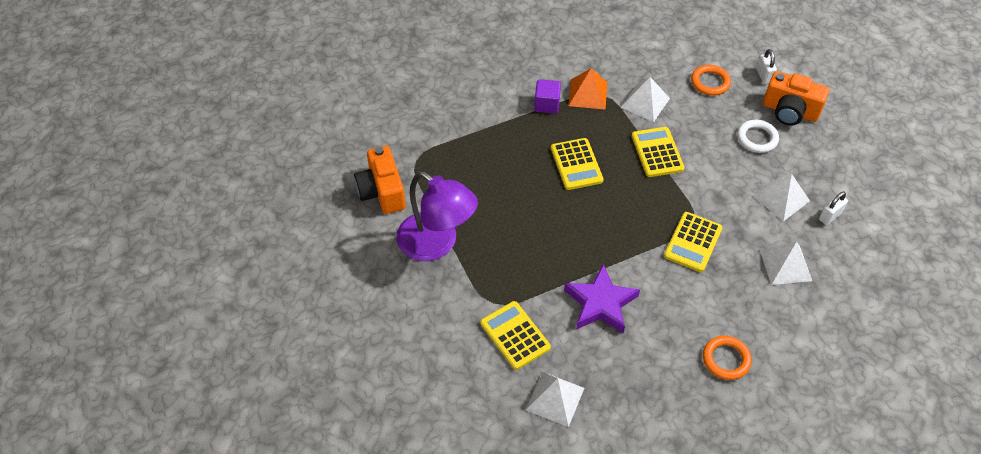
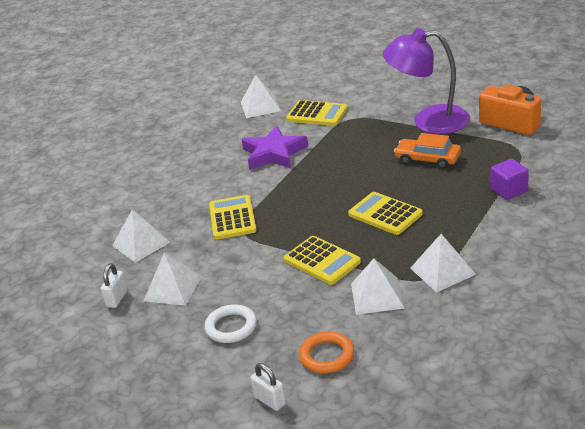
camera: 150 degrees right, 20 degrees down
purple cube [534,79,561,114] -> purple cube moved to [490,159,529,200]
orange pyramid [568,68,607,110] -> white pyramid [410,234,476,292]
orange ring [703,336,752,380] -> none
orange camera [763,71,829,126] -> none
none -> orange car [394,133,461,169]

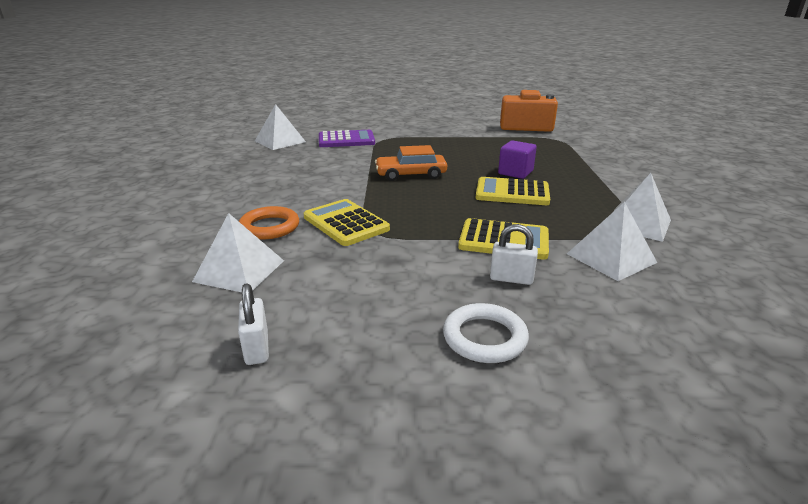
camera: 35 degrees left, 5 degrees down
white pyramid [144,253,202,306] -> none
purple star [241,126,308,170] -> none
white padlock [250,363,286,411] -> white padlock moved to [490,224,538,285]
yellow calculator [286,100,347,126] -> purple calculator [319,130,375,147]
orange ring [299,332,354,373] -> orange ring moved to [239,206,299,239]
purple lamp [383,28,470,134] -> none
orange car [394,133,461,169] -> orange car moved to [375,145,447,181]
purple cube [490,159,529,200] -> purple cube moved to [498,140,537,179]

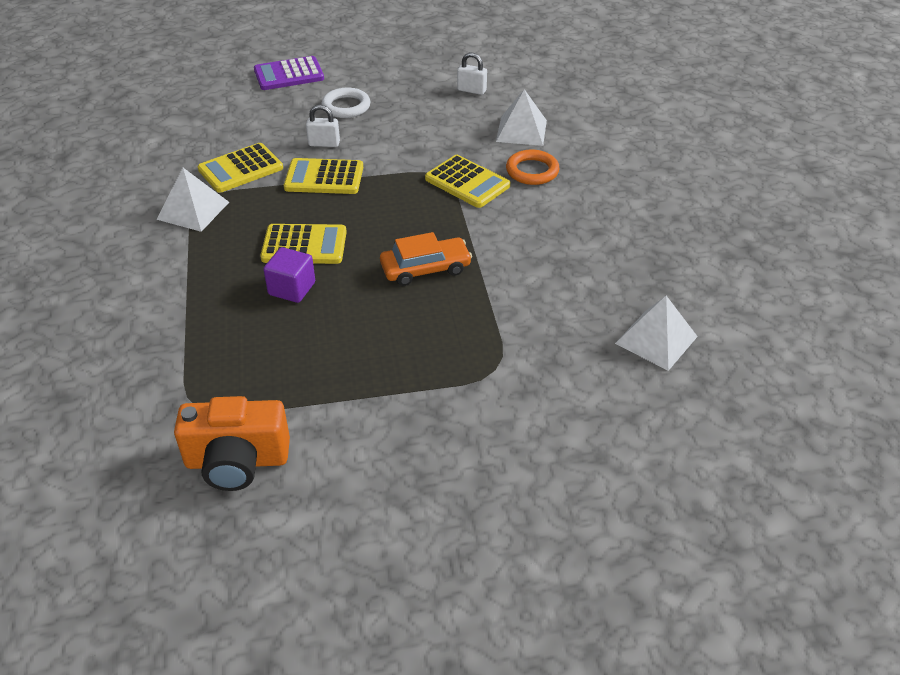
camera: 170 degrees right, 15 degrees up
white padlock [238,283,269,365] -> white padlock turned 45 degrees counterclockwise [457,53,487,95]
purple calculator [319,130,375,147] -> purple calculator moved to [254,56,324,90]
white pyramid [567,202,657,281] -> yellow calculator [198,143,283,193]

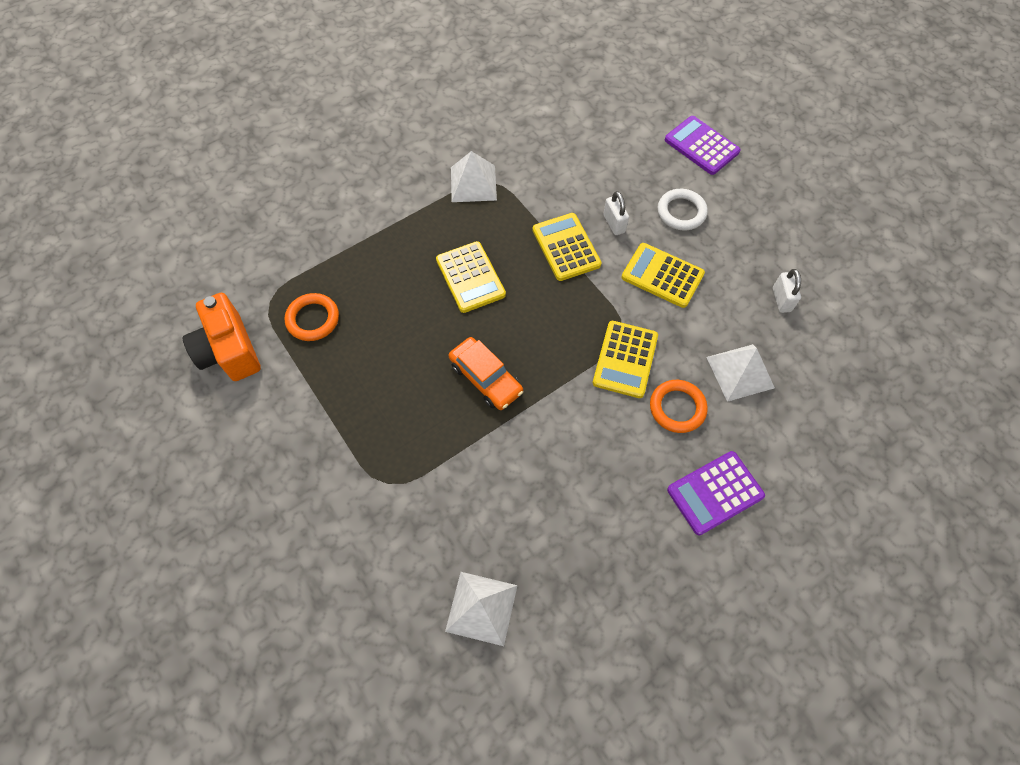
camera: 65 degrees right, 20 degrees up
yellow calculator [198,143,283,193] -> yellow calculator moved to [622,243,705,308]
purple cube [263,247,315,303] -> none
none -> orange ring [284,293,339,341]
none -> purple calculator [667,451,765,535]

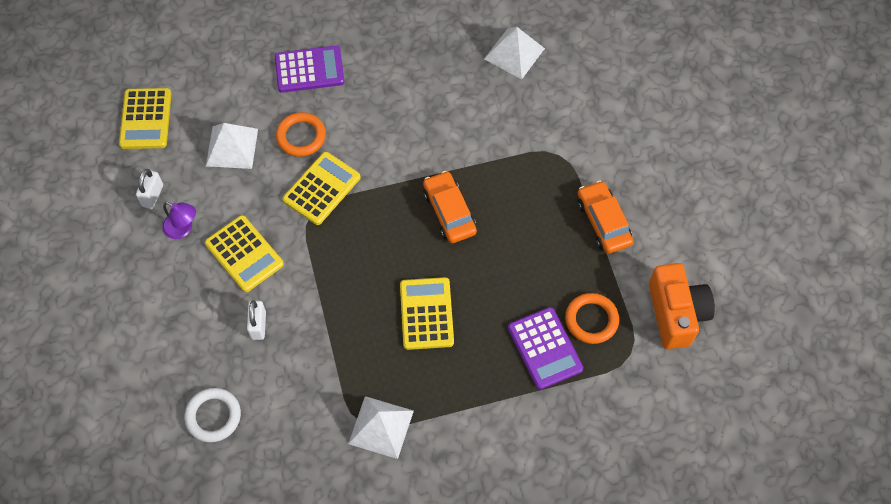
camera: 160 degrees left, 0 degrees up
yellow calculator [533,213,602,281] -> yellow calculator moved to [119,88,172,149]
white ring [658,189,708,230] -> white ring moved to [184,388,241,442]
purple calculator [665,116,740,175] -> purple calculator moved to [508,307,583,390]
none -> purple lamp [162,202,196,239]
none -> orange car [578,181,633,254]

